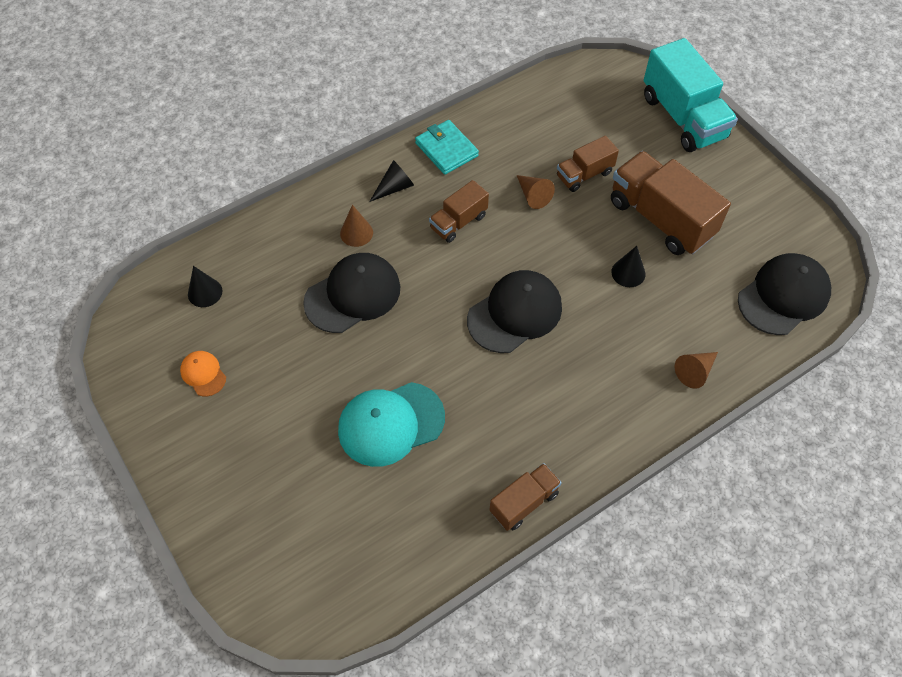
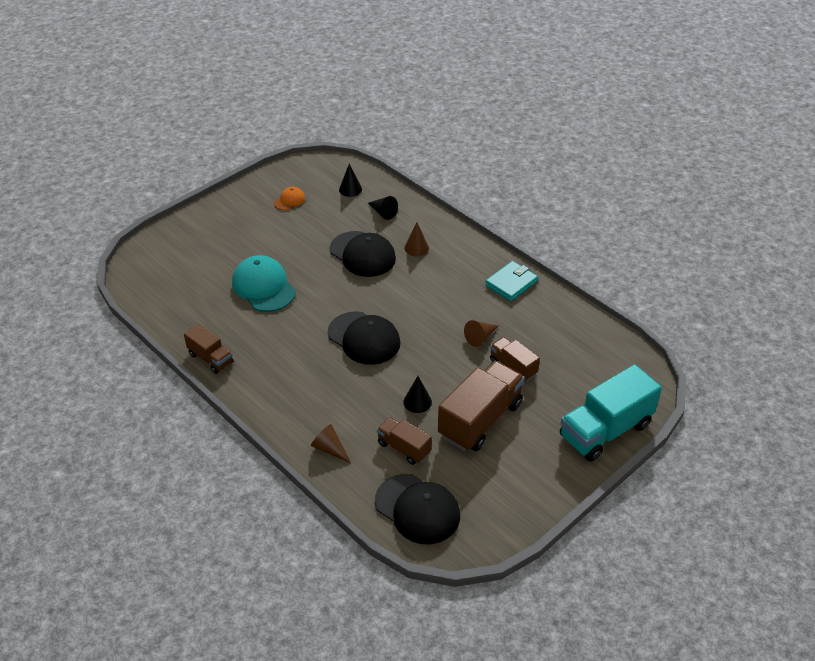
camera: 80 degrees right, 15 degrees down
black cone [369,160,414,202] -> black cone moved to [368,196,398,220]
brown truck [429,180,489,243] -> brown truck moved to [377,417,432,465]

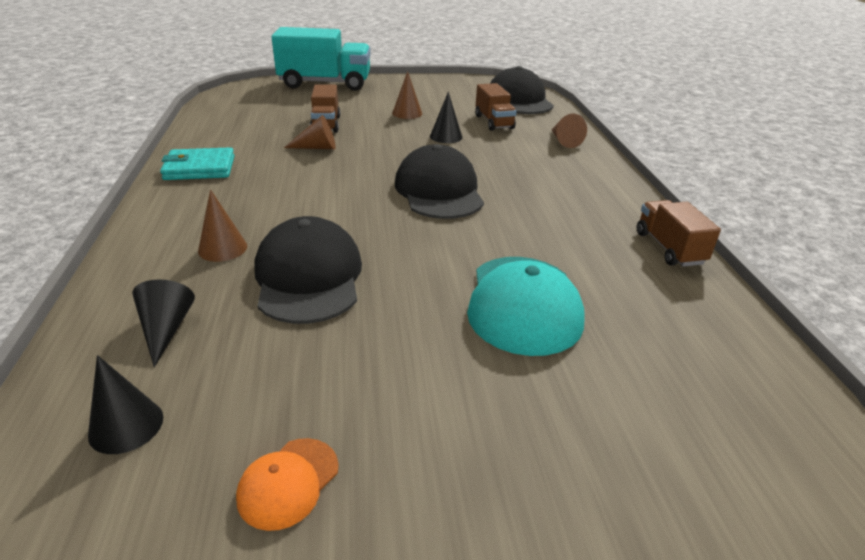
camera: 145 degrees left, 10 degrees down
orange cap [274,187,305,210] -> orange cap turned 45 degrees counterclockwise [236,438,339,531]
brown truck [438,361,525,451] -> brown cone [392,71,422,119]

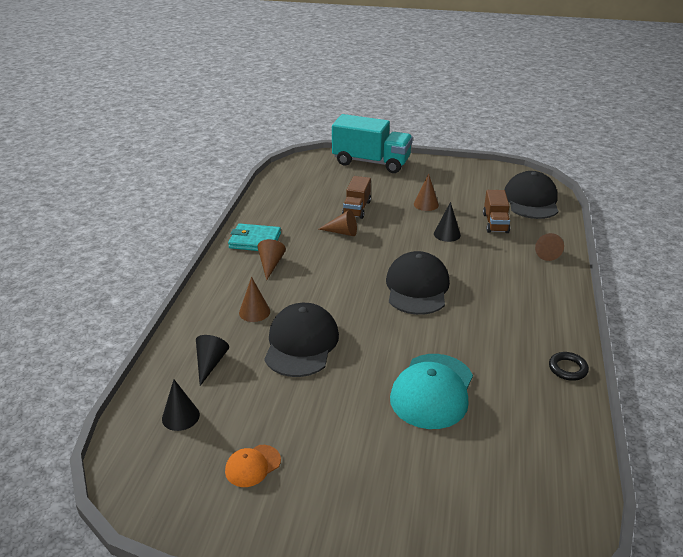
camera: 20 degrees right, 0 degrees up
brown truck [637,200,721,267] -> black ring [549,352,589,381]
none -> brown cone [257,239,286,281]

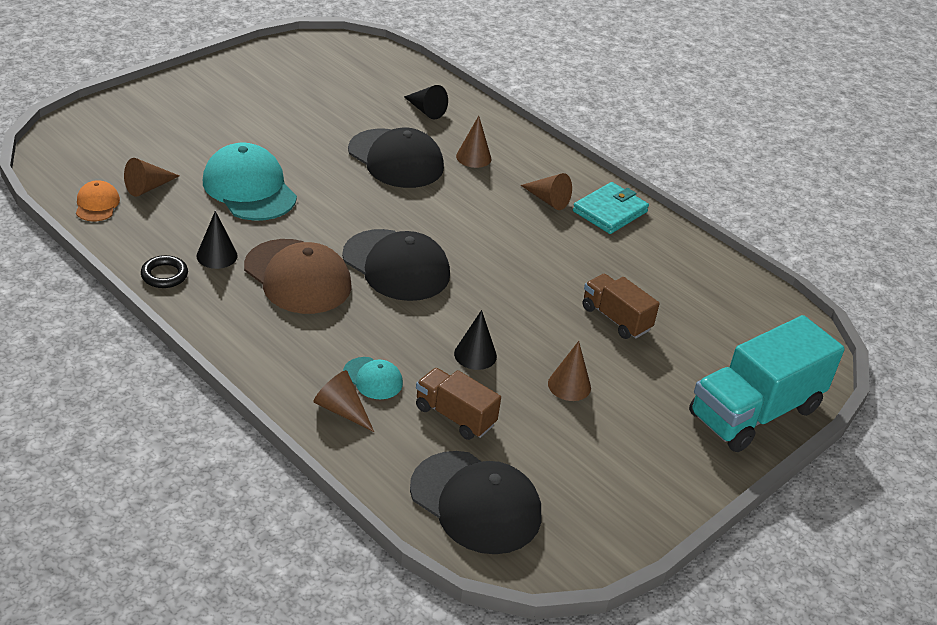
camera: 120 degrees right, 5 degrees up
black cone [162,379,200,431] -> black cone moved to [196,211,238,269]
orange cap [225,445,281,487] -> orange cap moved to [76,180,120,222]
brown cone [319,210,357,236] -> brown cone moved to [124,158,179,197]
none -> brown cap [244,239,352,314]
none -> turquoise cap [343,357,403,399]

